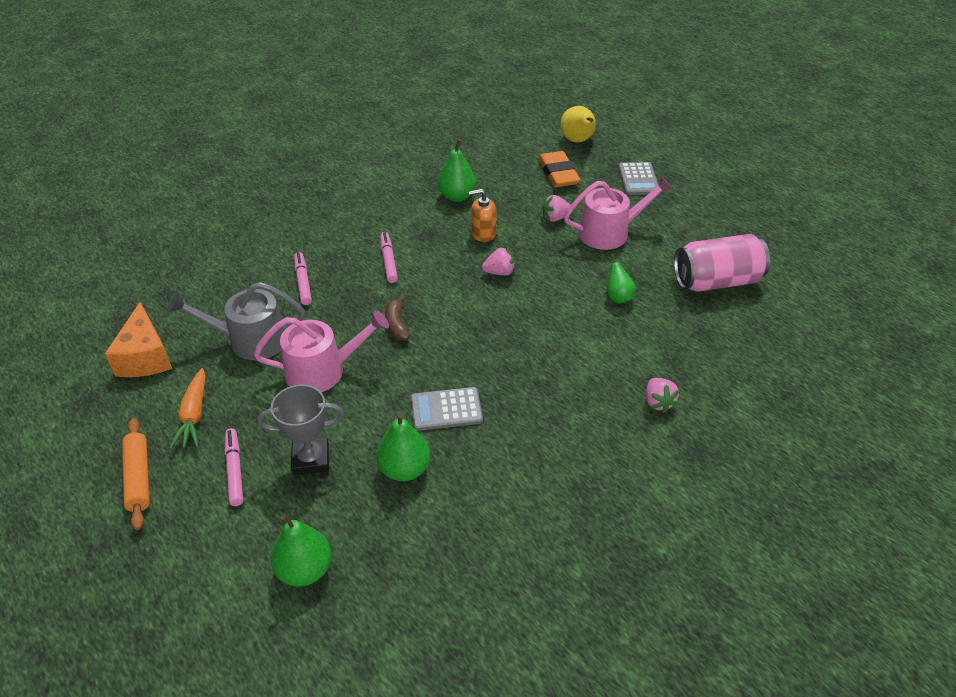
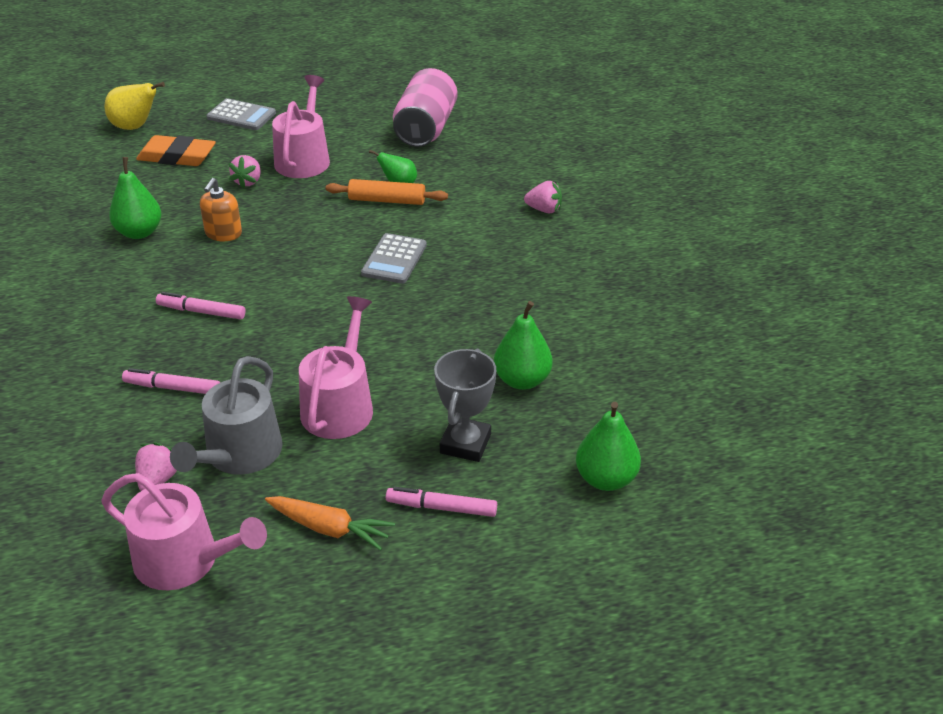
camera: 65 degrees left, 5 degrees down
orange cheese [105,302,172,377] -> pink watering can [101,473,267,590]
orange rolling pin [122,418,150,530] -> orange rolling pin moved to [326,179,448,205]
brown banana [385,295,410,341] -> none
grey calculator [411,387,483,431] -> grey calculator moved to [361,233,427,284]
pink strawberry [482,247,515,276] -> pink strawberry moved to [135,443,177,491]

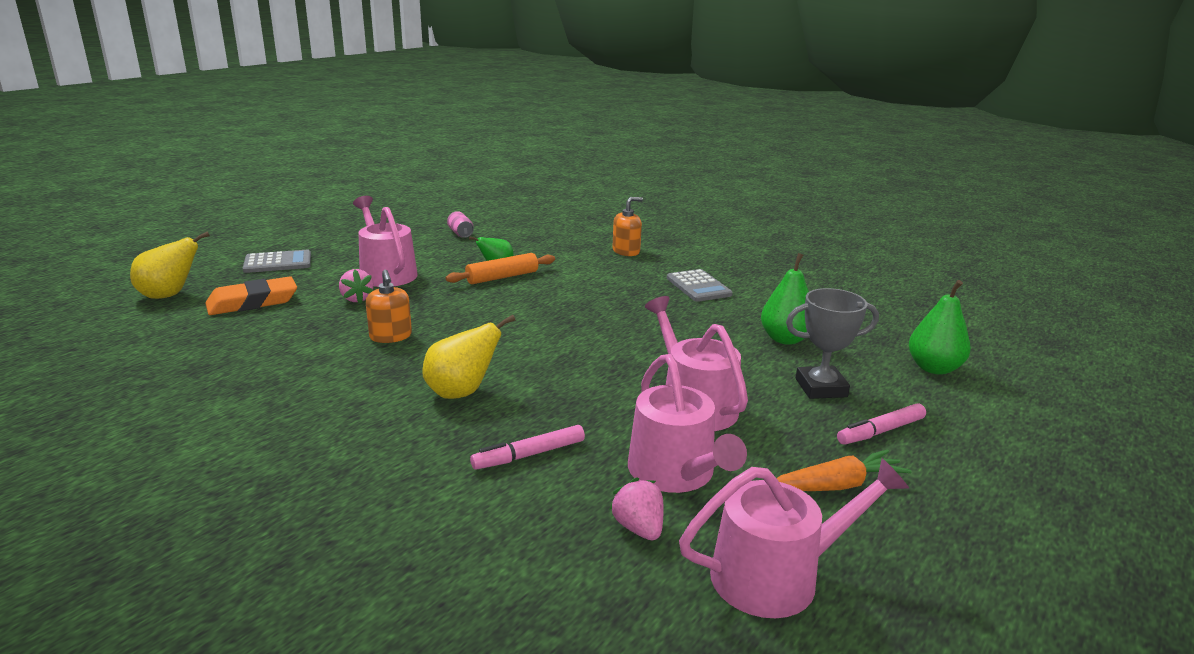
camera: 40 degrees left, 15 degrees down
green pear [109,157,161,239] -> none
pink marker [156,292,246,320] -> yellow pear [422,315,515,399]
grey watering can [170,356,283,474] -> pink watering can [628,354,747,493]
grey calculator [361,233,427,284] -> grey calculator moved to [667,269,732,302]
pink can [393,68,458,147] -> pink can [447,211,474,238], size x0.42
grey trophy [434,349,496,462] -> grey trophy turned 75 degrees counterclockwise [786,288,879,399]
pink strawberry [524,181,562,213] -> orange soap dispenser [613,197,643,256]

